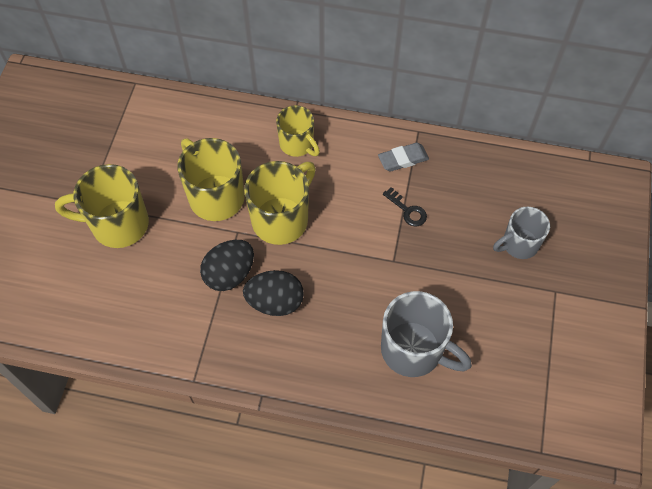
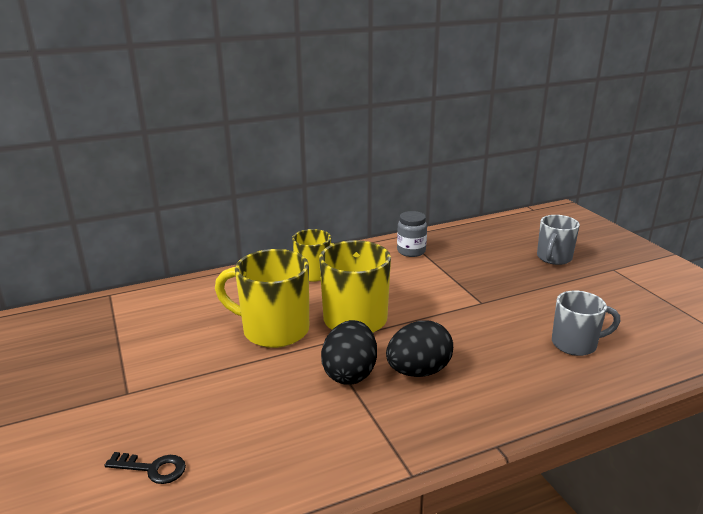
camera: 35 degrees left, 35 degrees down
yellow mug [55,164,149,248] -> none
grey eraser [378,143,429,172] -> grey jar [397,211,427,257]
grey mug [381,291,472,377] -> grey mug [552,291,620,356], size x0.64
black key [383,187,427,226] -> black key moved to [104,452,186,484]

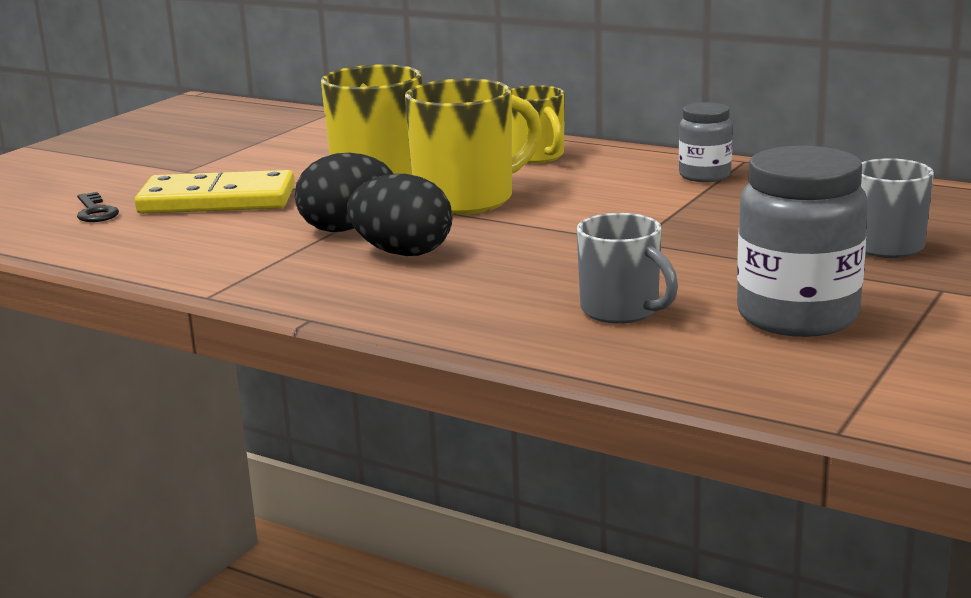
camera: 55 degrees right, 5 degrees down
none -> yellow domino [135,170,295,214]
none -> grey jar [737,146,868,337]

